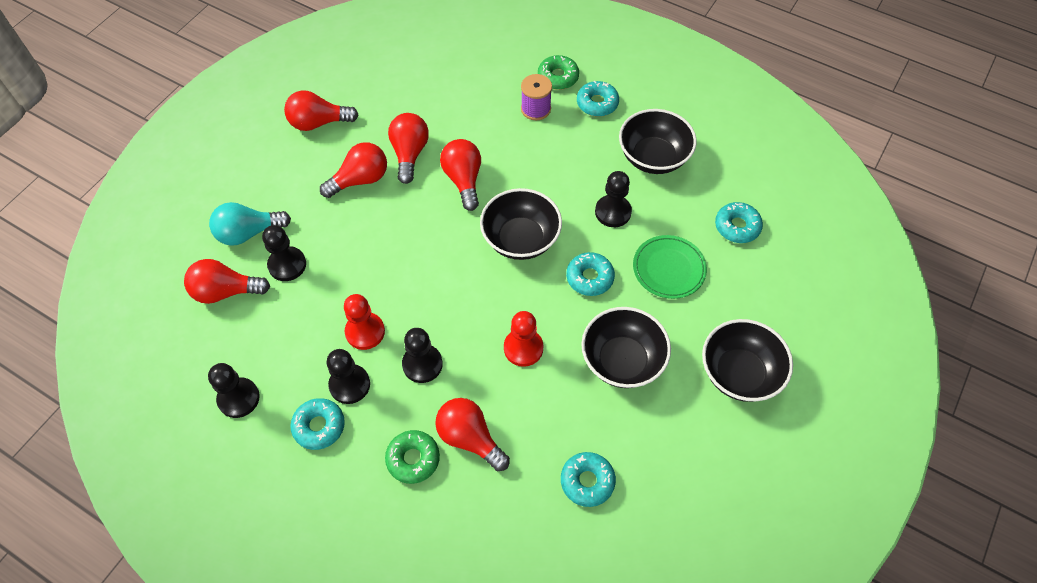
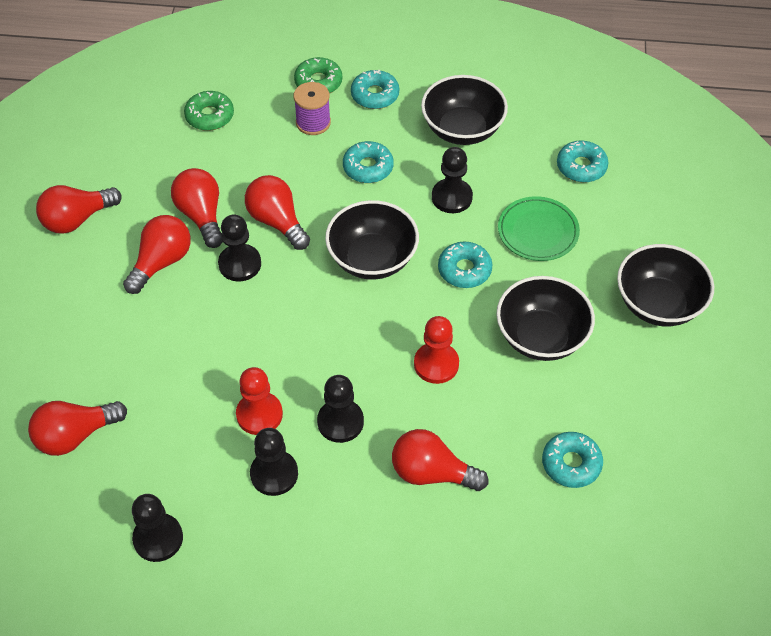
camera: 25 degrees left, 5 degrees down
turquoise light bulb [209,202,291,246] -> none
black pawn [262,225,306,281] -> black pawn moved to [218,215,261,281]
turquoise donut [290,398,345,450] -> turquoise donut moved to [343,141,394,183]
green donut [385,430,440,484] -> green donut moved to [184,91,234,131]

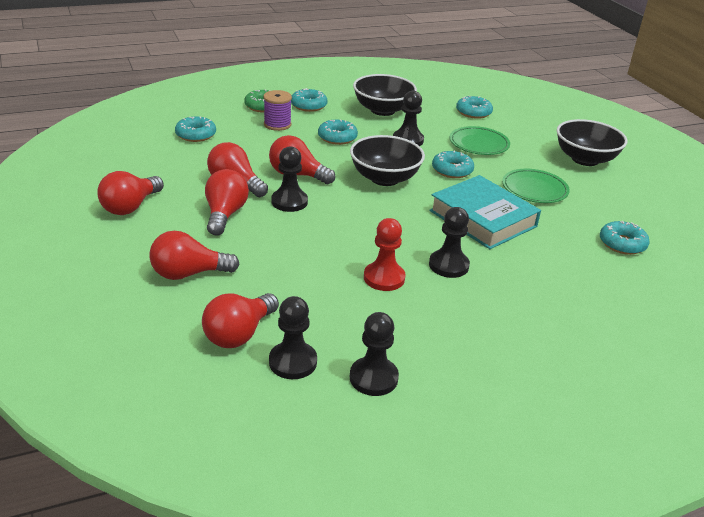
camera: 30 degrees left, 20 degrees down
green donut [184,91,234,131] -> turquoise donut [175,116,216,142]
black pawn [250,428,298,496] -> black pawn moved to [269,296,317,379]
red light bulb [392,429,488,491] -> red light bulb moved to [149,231,240,280]
red pawn [414,316,459,384] -> turquoise book [429,175,541,249]
black bowl [496,276,595,361] -> green plate [502,169,570,203]

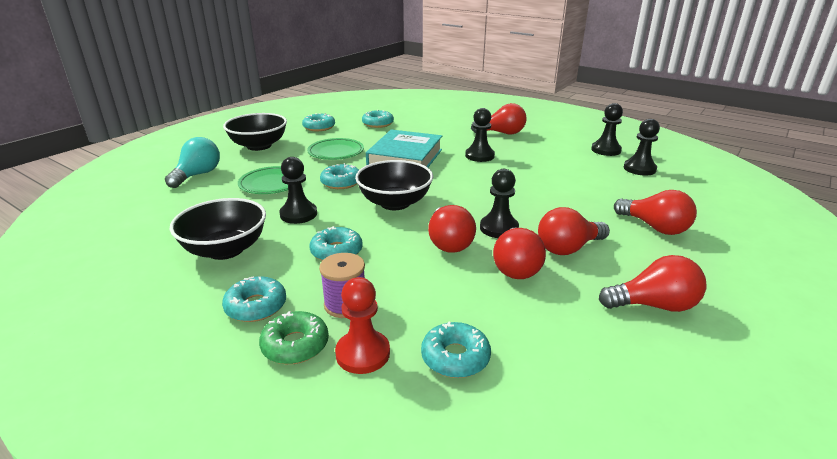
camera: 120 degrees left, 5 degrees down
red light bulb [202,293,279,348] -> red light bulb moved to [471,103,527,134]
red pawn [364,218,405,291] -> red pawn moved to [335,277,390,374]
turquoise donut [456,96,493,119] -> turquoise donut moved to [302,113,335,131]
none -> turquoise light bulb [165,137,220,188]

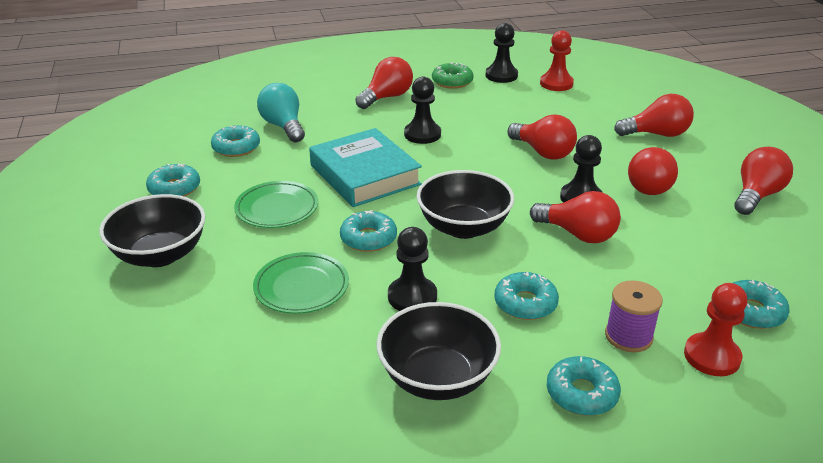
camera: 50 degrees left, 5 degrees up
turquoise light bulb [165,137,220,188] -> turquoise light bulb moved to [257,83,305,142]
green donut [259,311,329,364] -> green donut moved to [432,62,473,89]
red light bulb [493,227,546,279] -> red light bulb moved to [508,114,577,160]
black pawn [624,119,660,176] -> red pawn [540,30,574,91]

